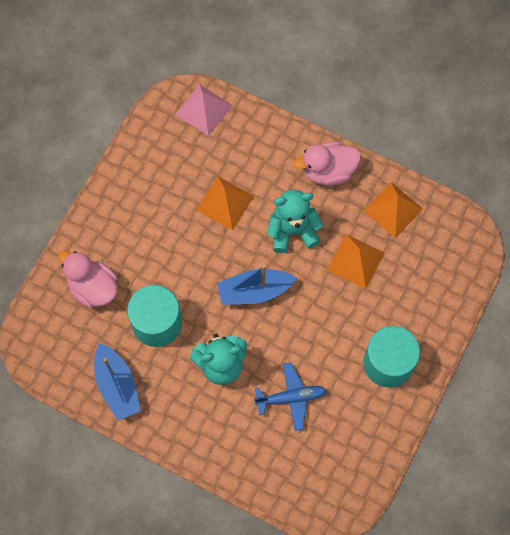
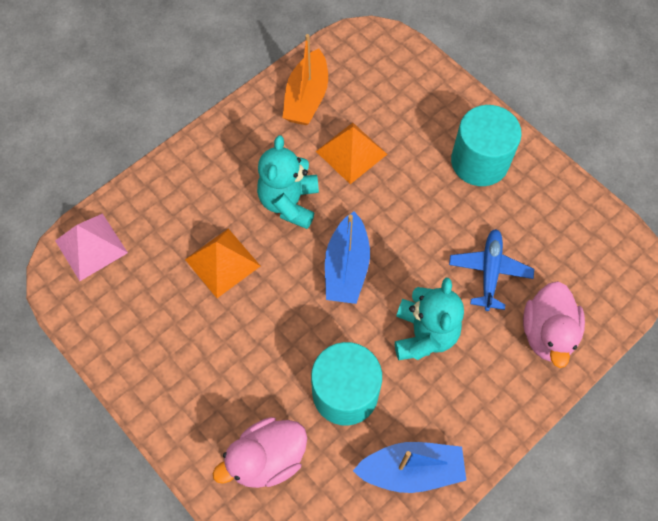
camera: 70 degrees left, 5 degrees down
pink duck [293,142,361,186] -> pink duck moved to [523,281,585,368]
orange pyramid [363,182,423,238] -> orange boat [282,34,328,125]

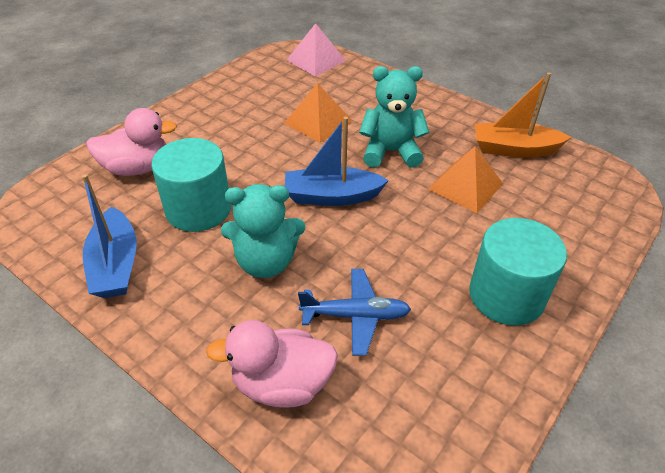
camera: 80 degrees right, 20 degrees down
pink duck [212,417,307,488] -> pink duck turned 120 degrees clockwise [86,108,177,176]

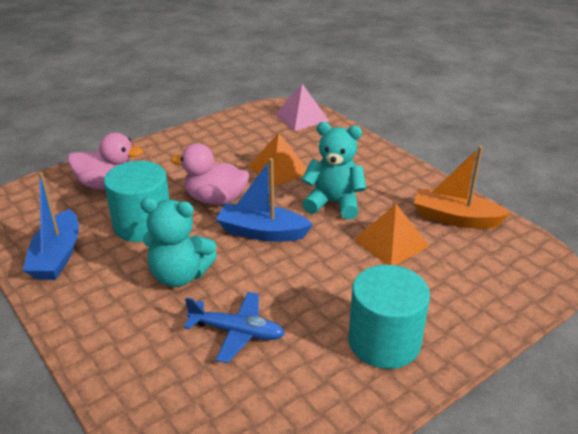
camera: 15 degrees right, 10 degrees down
pink duck [206,320,338,408] -> pink duck moved to [171,143,249,205]

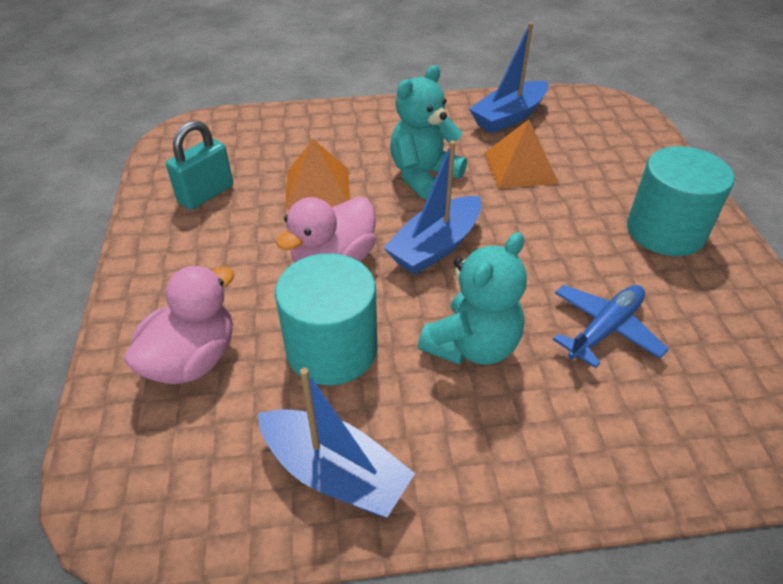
camera: 60 degrees left, 10 degrees up
pink pyramid [275,84,329,131] -> none
orange boat [414,146,511,229] -> blue boat [469,22,548,133]
none -> turquoise padlock [166,120,233,210]

